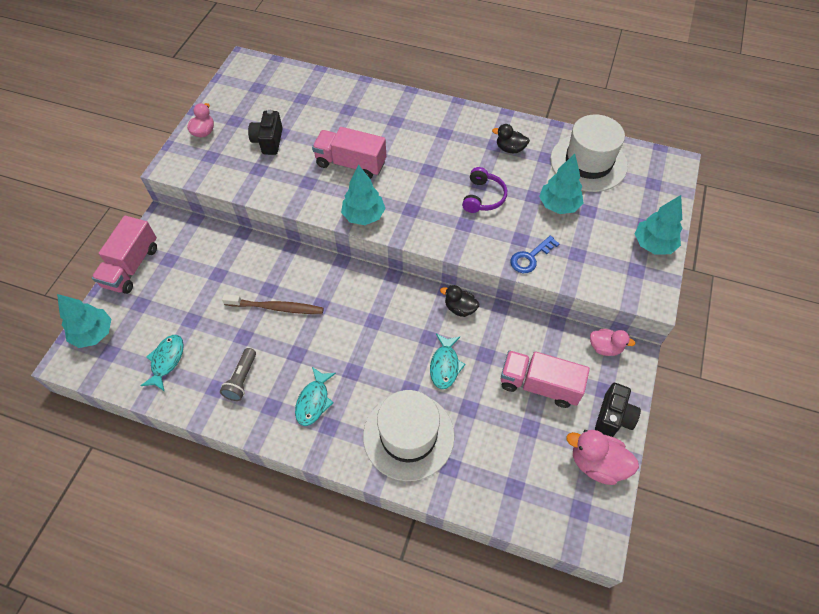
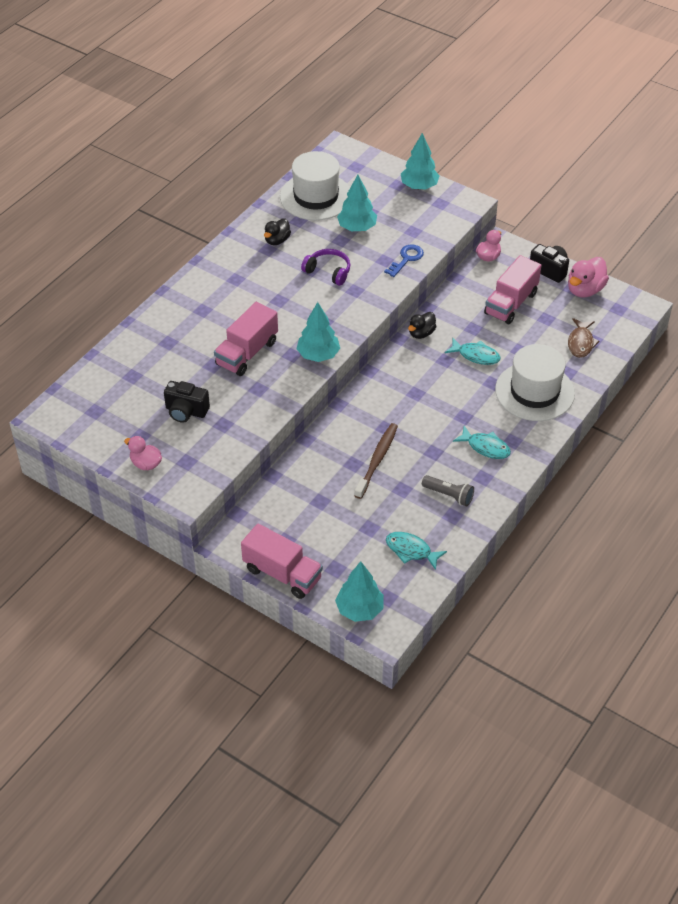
camera: 75 degrees left, 10 degrees down
blue key [510,235,560,273] -> blue key turned 120 degrees counterclockwise [384,245,424,277]
none -> brown fish [568,318,600,358]

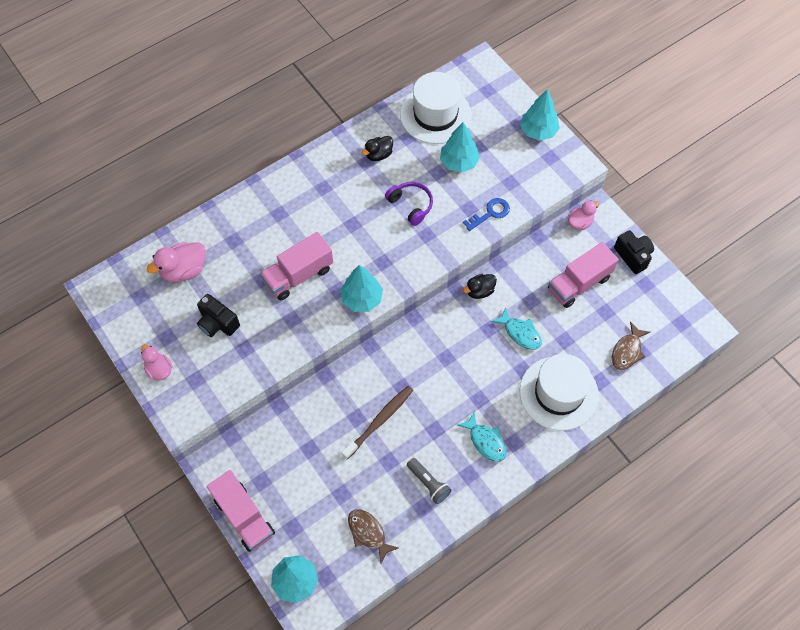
camera: 20 degrees right, 15 degrees up
turquoise fish [386,532,447,570] -> brown fish [348,509,399,564]
pink duck [568,257,609,297] -> pink duck moved to [147,242,206,282]

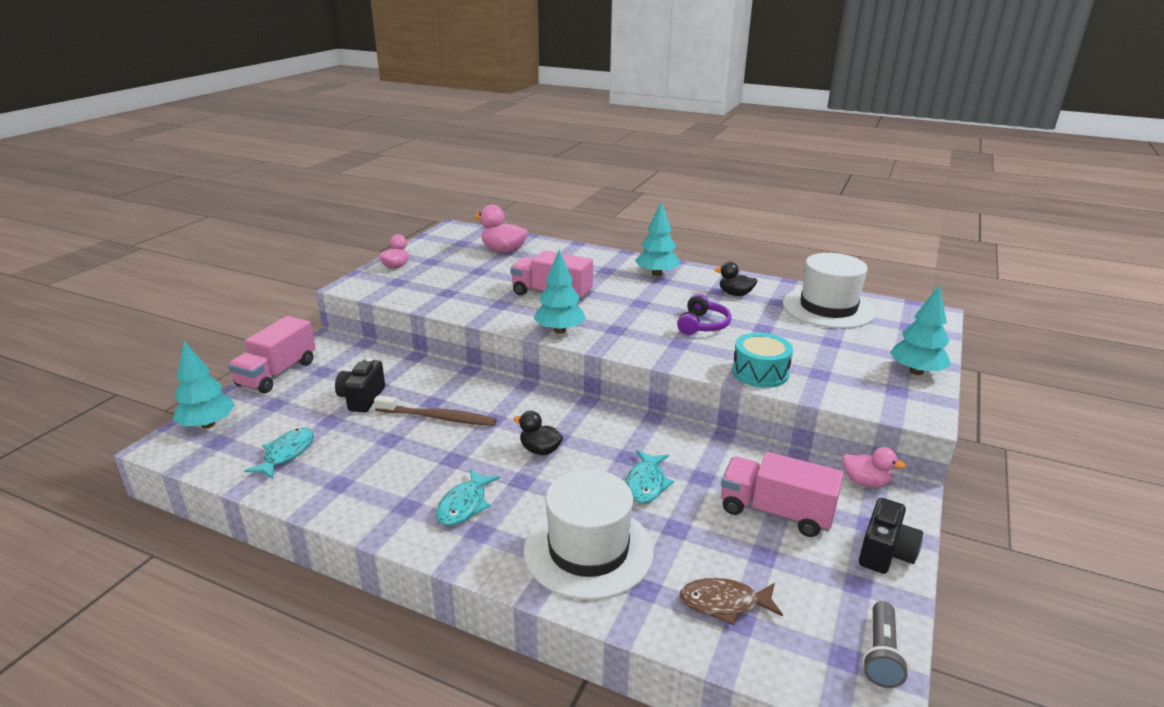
camera: 60 degrees right, 35 degrees down
black camera [197,294,240,337] -> black camera moved to [335,358,385,412]
brown fish [348,509,399,564] -> turquoise fish [244,428,314,479]
grey flashlight [407,458,451,504] -> grey flashlight moved to [862,601,909,688]
turquoise tree [440,122,480,173] -> turquoise tree moved to [635,202,679,276]
blue key [463,198,510,231] -> turquoise drum [732,333,793,388]
black duck [463,274,497,299] -> black duck moved to [514,411,563,455]

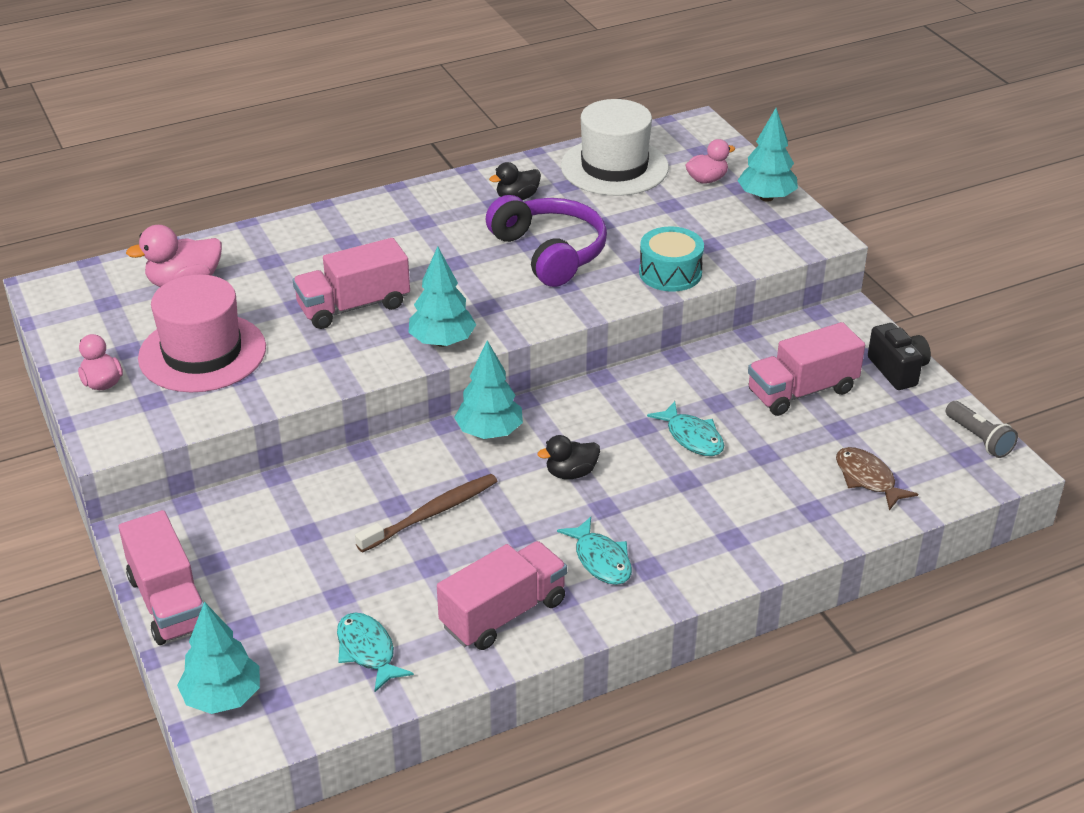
camera: 50 degrees left, 10 degrees up
black camera [335,358,385,412] -> none
white hat [523,469,654,600] -> none
turquoise tree [635,202,679,276] -> turquoise tree moved to [454,340,523,439]
purple headphones [677,294,731,335] -> purple headphones [486,195,607,287], size x1.68
brown fish [680,578,783,626] -> brown fish turned 105 degrees clockwise [836,447,918,511]
pink duck [843,447,906,487] -> pink duck moved to [686,139,735,184]
none -> pink hat [138,274,266,392]
none -> pink truck [437,541,567,650]

